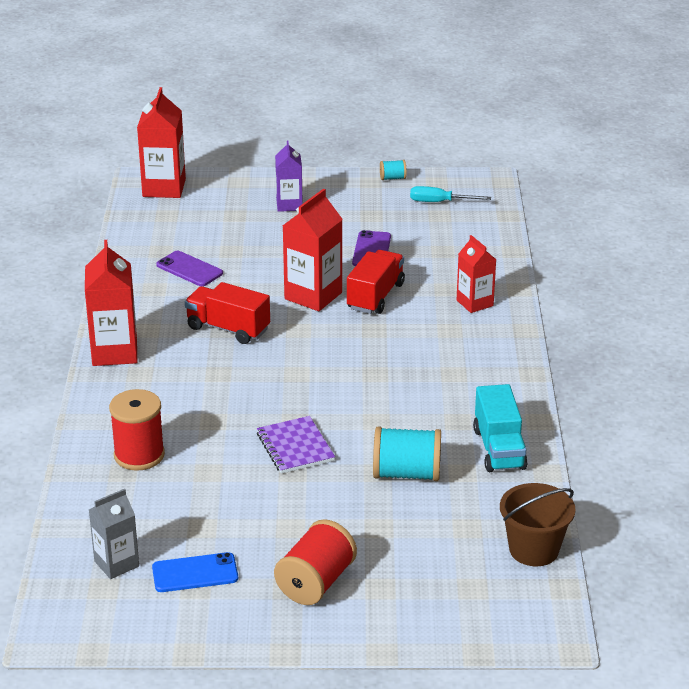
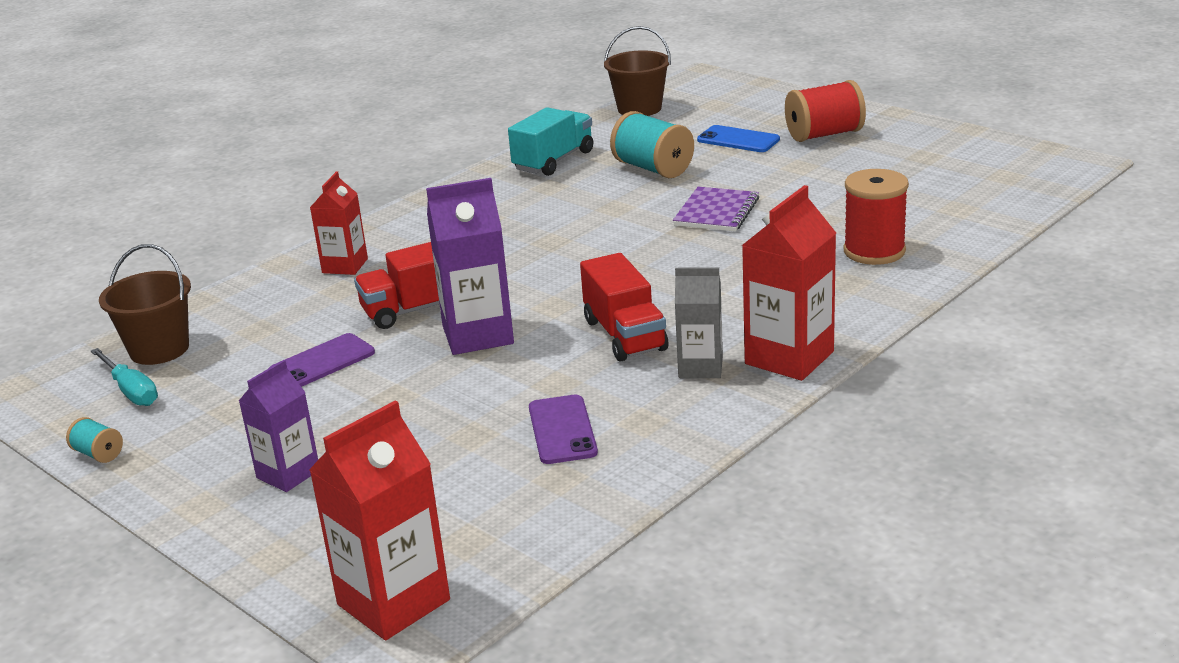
camera: 135 degrees left, 5 degrees down
grey carton [89,489,139,579] -> grey carton moved to [675,267,723,378]
blue phone [152,552,238,592] -> blue phone moved to [697,125,780,152]
red carton [283,189,343,311] -> purple carton [426,178,514,355]
none -> brown bucket [99,244,191,365]

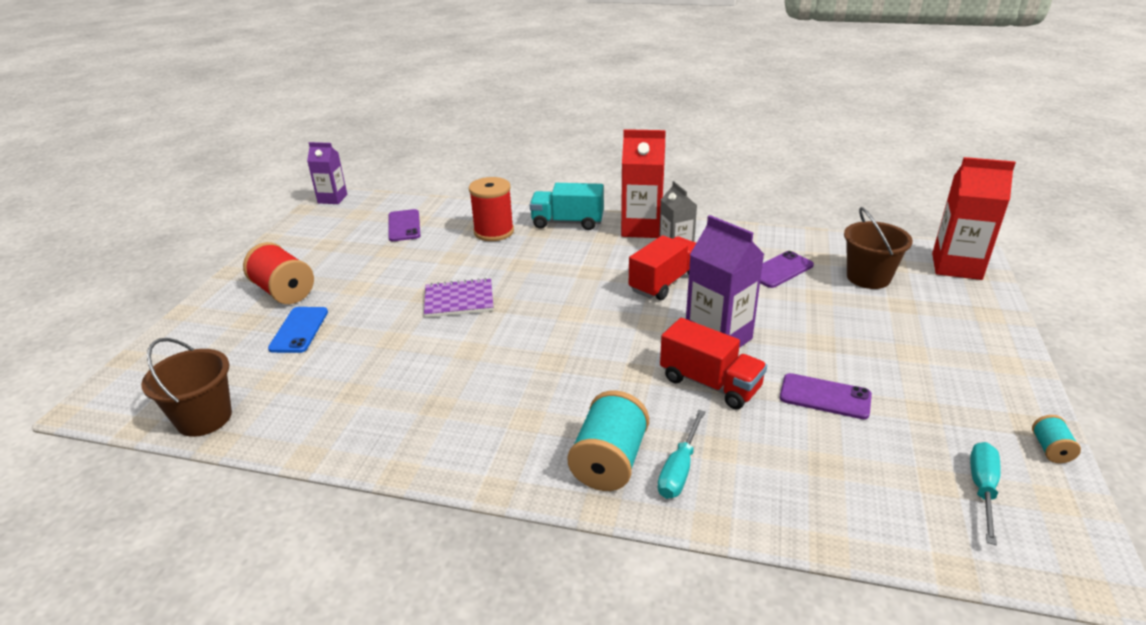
camera: 120 degrees left, 5 degrees up
brown bucket [99,244,191,365] -> brown bucket moved to [844,207,913,289]
purple carton [239,360,318,492] -> purple carton moved to [307,142,347,204]
red carton [310,171,368,275] -> turquoise screwdriver [658,410,705,499]
turquoise truck [508,107,593,176] -> turquoise truck moved to [530,183,604,230]
turquoise spool [610,111,694,178] -> turquoise spool moved to [567,390,649,491]
none -> purple phone [388,209,420,241]

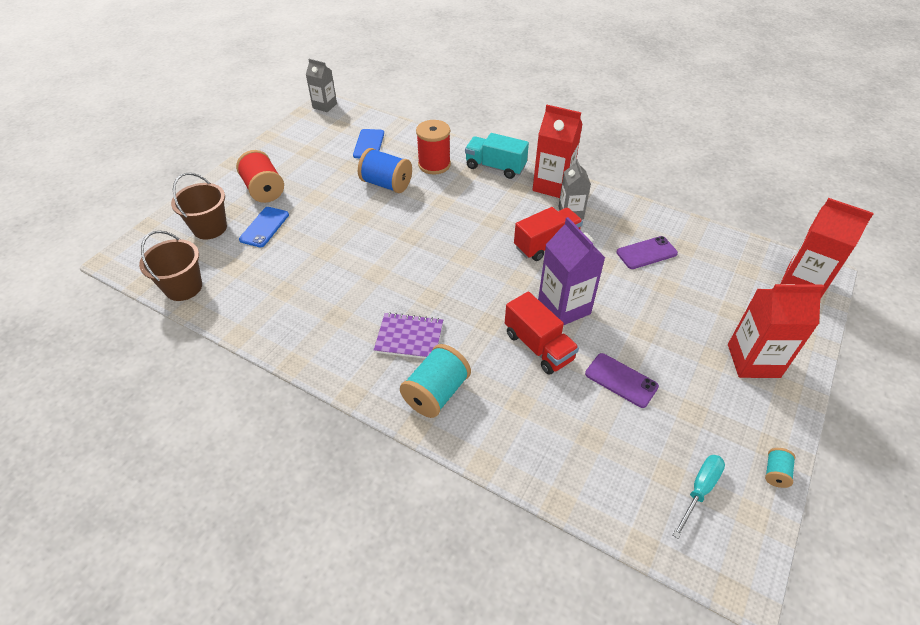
camera: 15 degrees right, 15 degrees up
purple carton [307,142,347,204] -> grey carton [306,59,337,112]
purple phone [388,209,420,241] -> blue phone [353,129,384,158]
purple notebook [424,278,493,318] -> purple notebook moved to [374,312,443,359]
turquoise screwdriver [658,410,705,499] -> none
brown bucket [844,207,913,289] -> brown bucket moved to [171,173,227,240]
none -> blue spool [358,148,412,193]
none -> red carton [728,284,824,378]

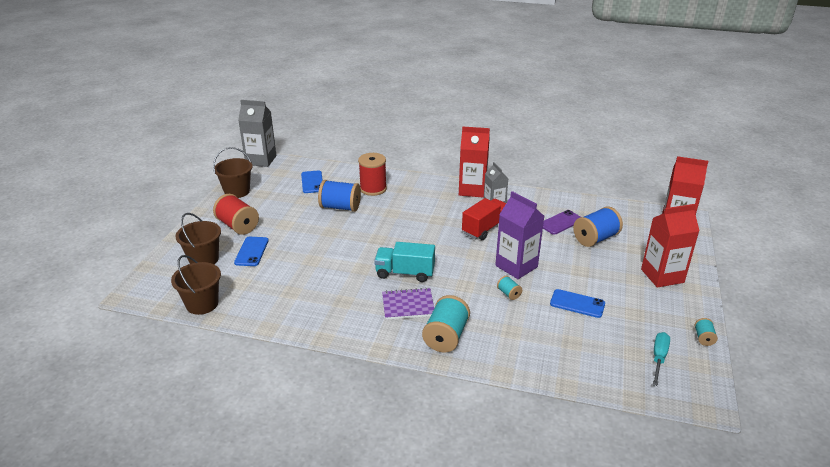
camera: 15 degrees left, 15 degrees down
grey carton [306,59,337,112] -> grey carton [238,100,276,167], size x1.57
turquoise truck [465,133,529,179] -> turquoise truck moved to [374,242,435,282]
red truck [505,291,579,375] -> turquoise spool [497,276,522,300]
purple phone [585,353,659,408] -> blue phone [550,289,605,318]
none -> brown bucket [213,147,253,198]
none -> blue spool [573,206,623,247]

